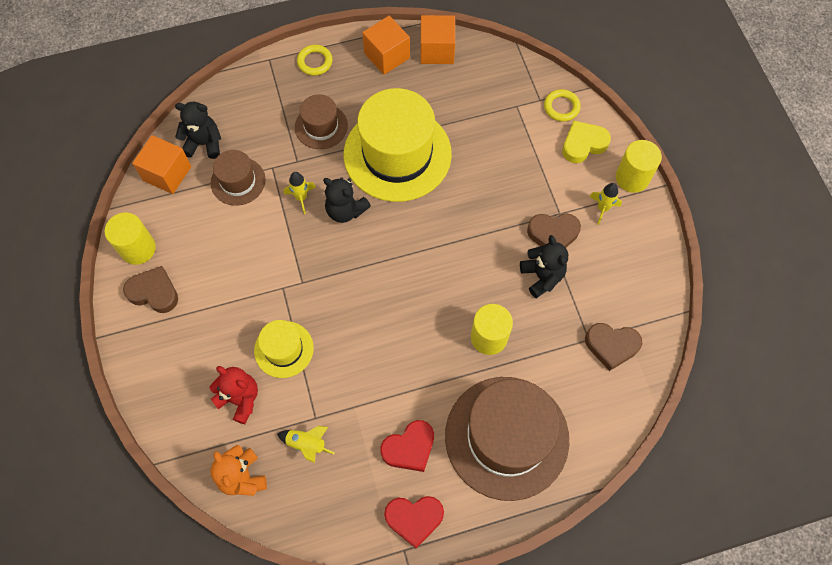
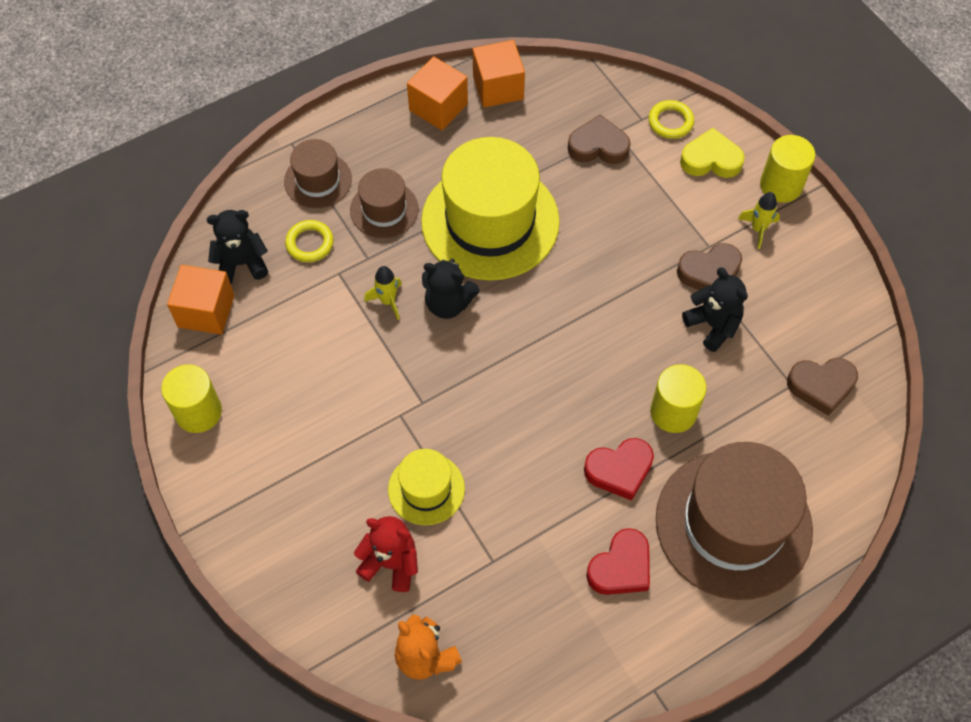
camera: 15 degrees left, 5 degrees down
brown heart [123,266,178,313] -> brown heart moved to [568,114,631,164]
brown hat [211,150,265,206] -> brown hat moved to [284,139,352,208]
yellow rocket [277,426,334,463] -> none
yellow ring [297,45,332,76] -> yellow ring moved to [285,220,334,262]
red heart [384,496,444,548] -> red heart moved to [584,438,654,501]
yellow heart [562,121,611,163] -> yellow heart turned 45 degrees clockwise [680,128,745,178]

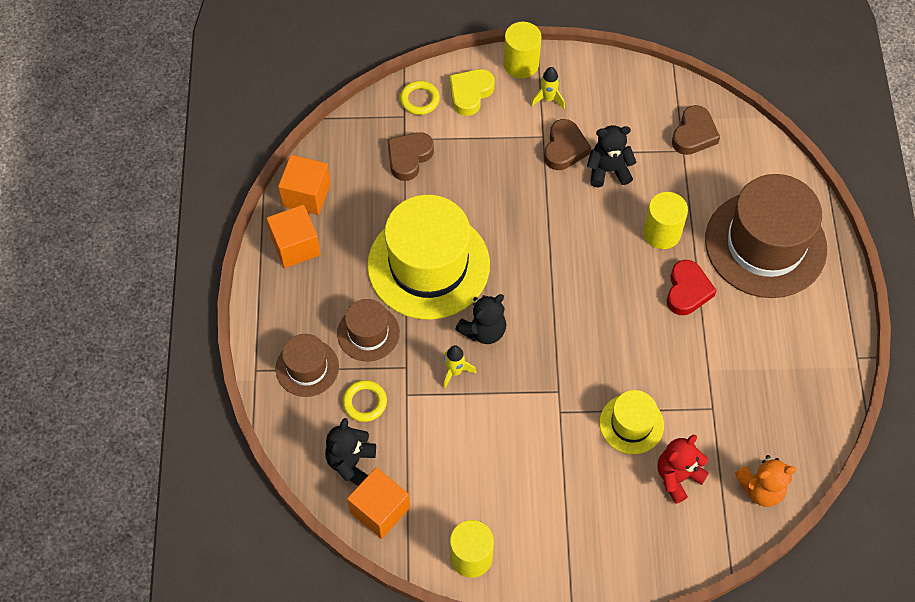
camera: 60 degrees left, 0 degrees up
red heart [586,528,650,595] -> none

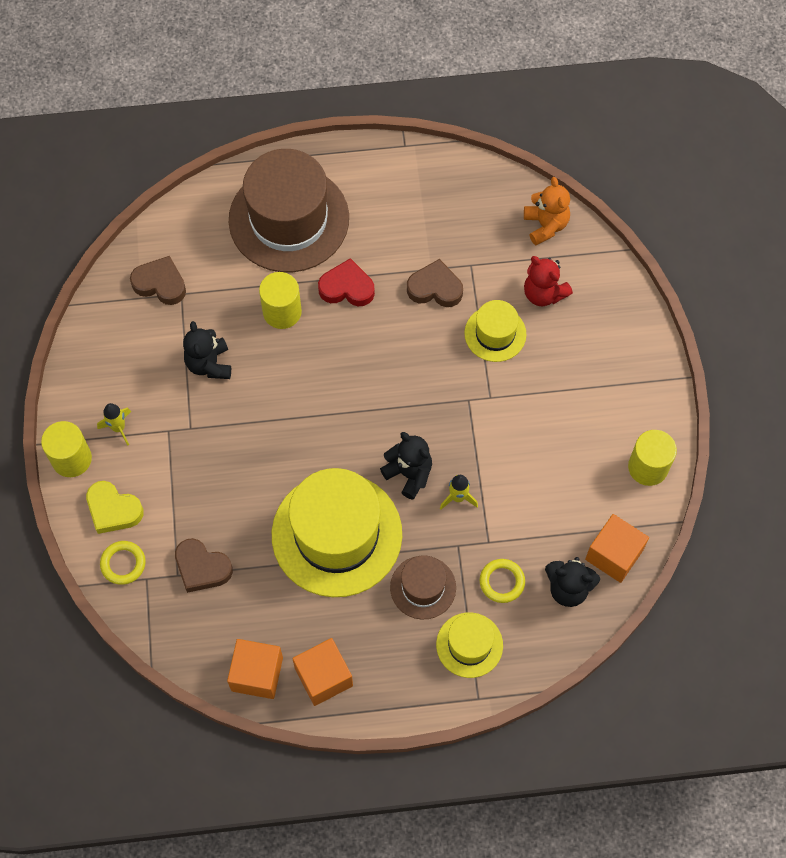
camera: 95 degrees left, 5 degrees up
brown hat [276,334,339,397] -> yellow hat [436,612,503,678]
brown heart [544,119,591,170] -> brown heart moved to [407,259,463,307]

